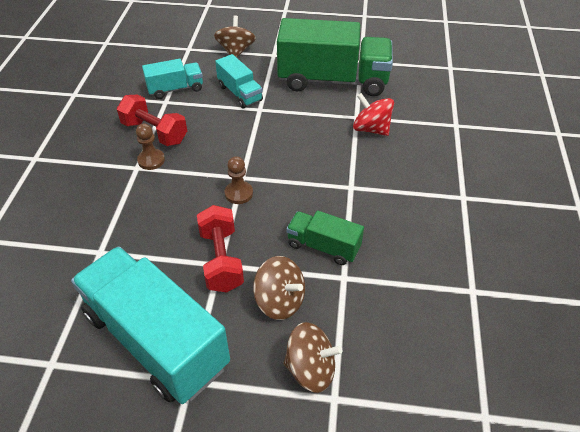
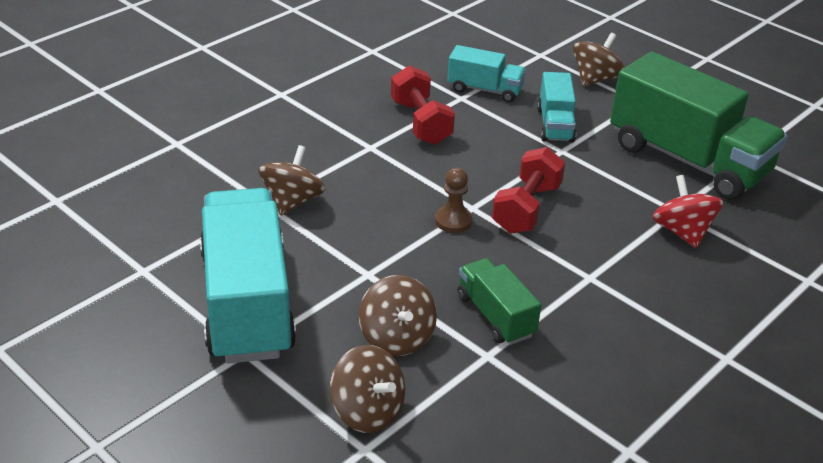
camera: 35 degrees right, 10 degrees down
brown pawn [136,124,165,170] -> none
red dumbbell [197,205,244,293] -> red dumbbell moved to [492,147,565,234]
none -> brown spinning top [258,145,325,216]

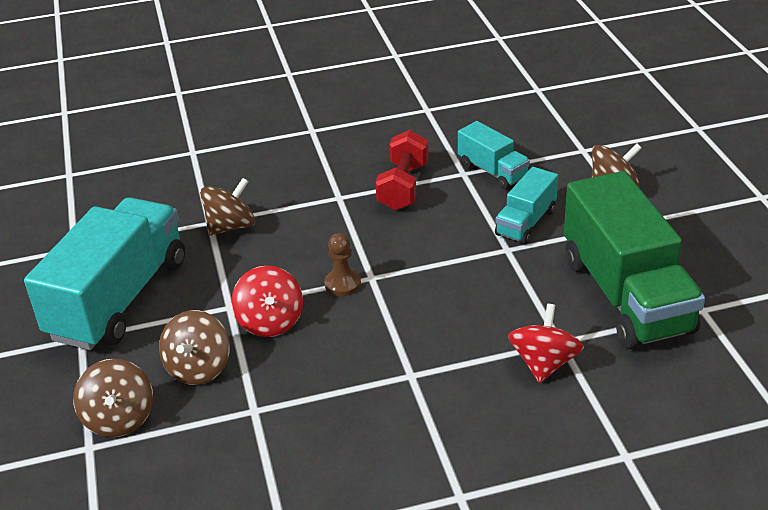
camera: 35 degrees right, 0 degrees up
green truck [457,258,541,345] -> none
red dumbbell [492,147,565,234] -> none
none -> red spinning top [231,266,303,337]

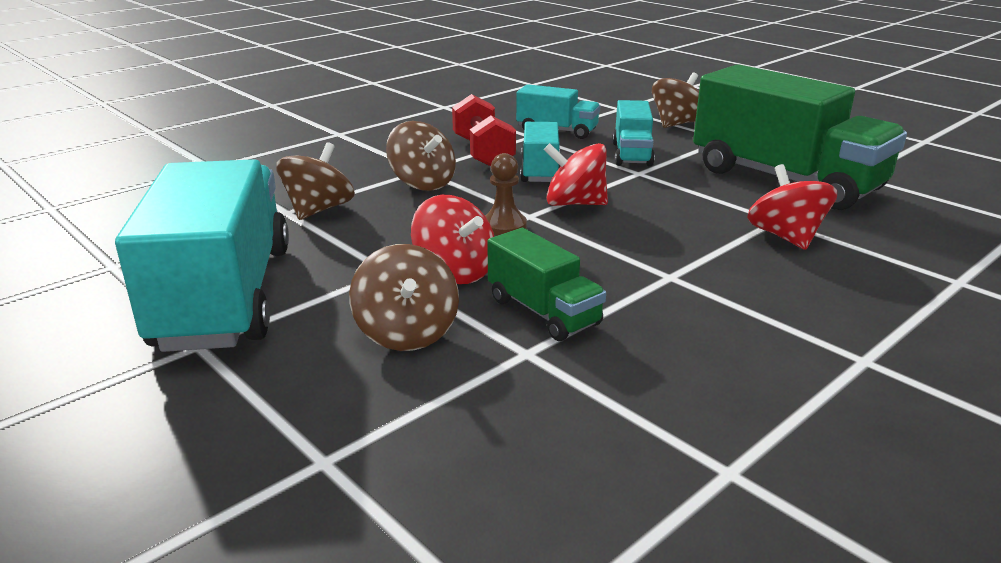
camera: 30 degrees left, 10 degrees down
brown spinning top [73,359,153,437] -> brown spinning top moved to [386,121,456,191]
none -> green truck [488,228,606,341]
none -> turquoise truck [520,122,560,182]
none -> red spinning top [544,143,608,206]

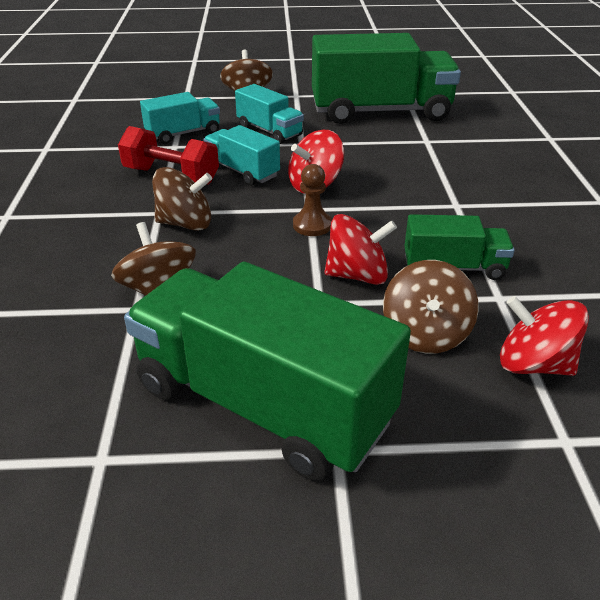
camera: 50 degrees left, 10 degrees up
turquoise truck [115,159,289,352] -> green truck [124,262,411,481]
brown spinning top [349,244,459,351] -> brown spinning top turned 75 degrees clockwise [383,260,478,354]
red spinning top [747,164,837,250] -> red spinning top moved to [500,296,589,376]

